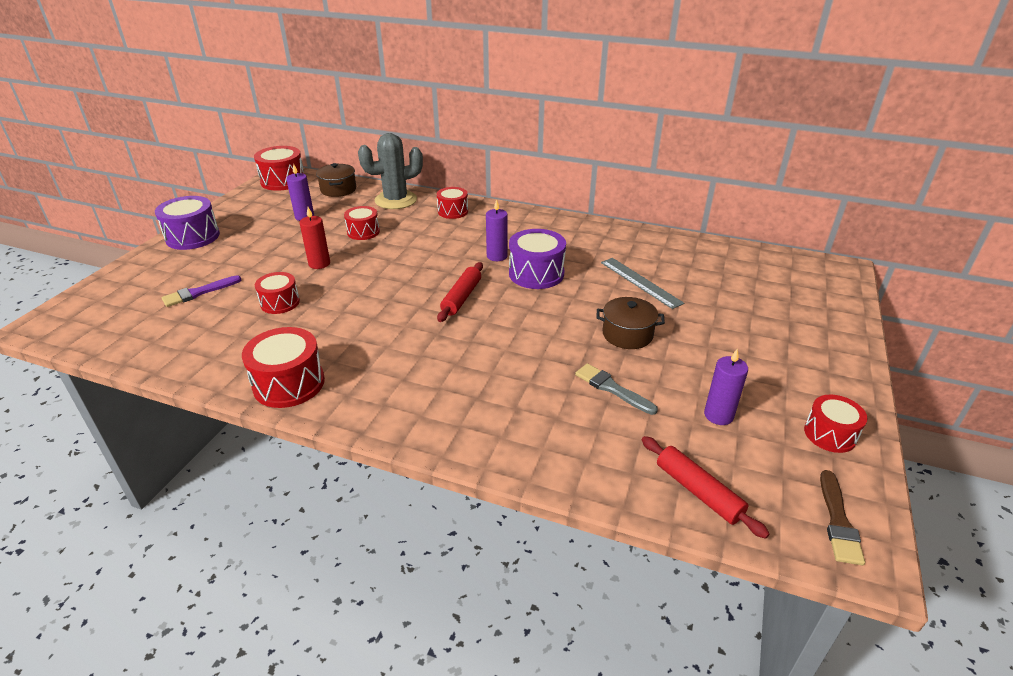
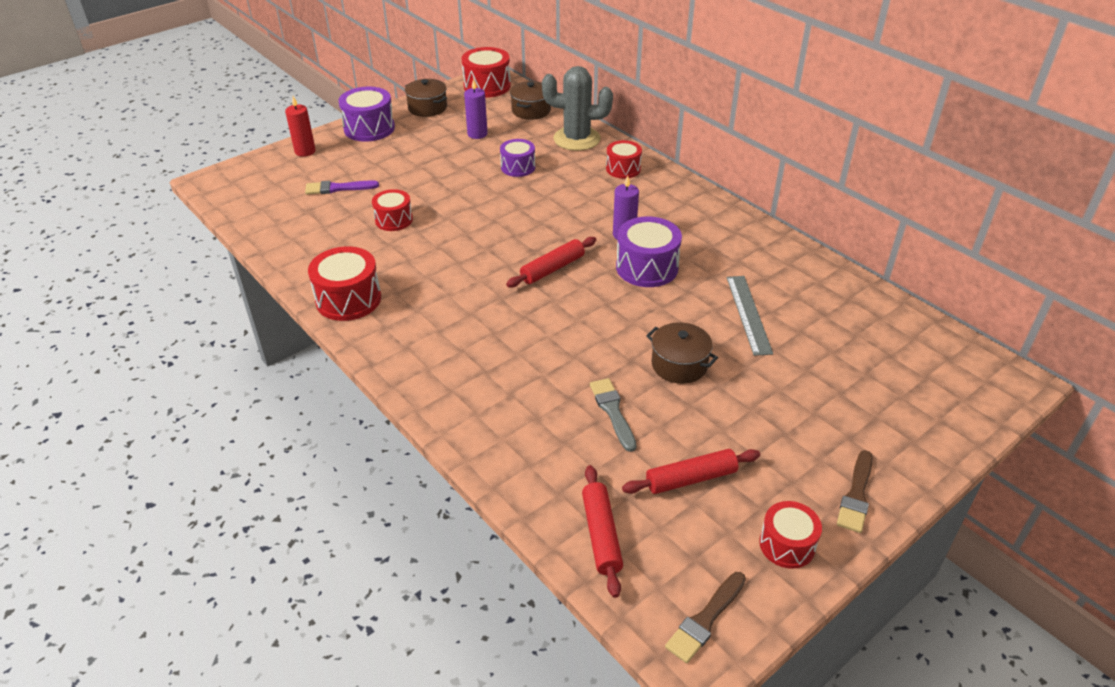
camera: 30 degrees right, 5 degrees up
red candle [300,207,330,269] -> red candle moved to [285,96,316,157]
red drum [344,206,380,240] -> purple drum [500,139,535,177]
purple candle [704,348,748,425] -> red rolling pin [622,449,760,494]
none -> brown pot [405,79,447,117]
none -> brown brush [837,450,873,533]

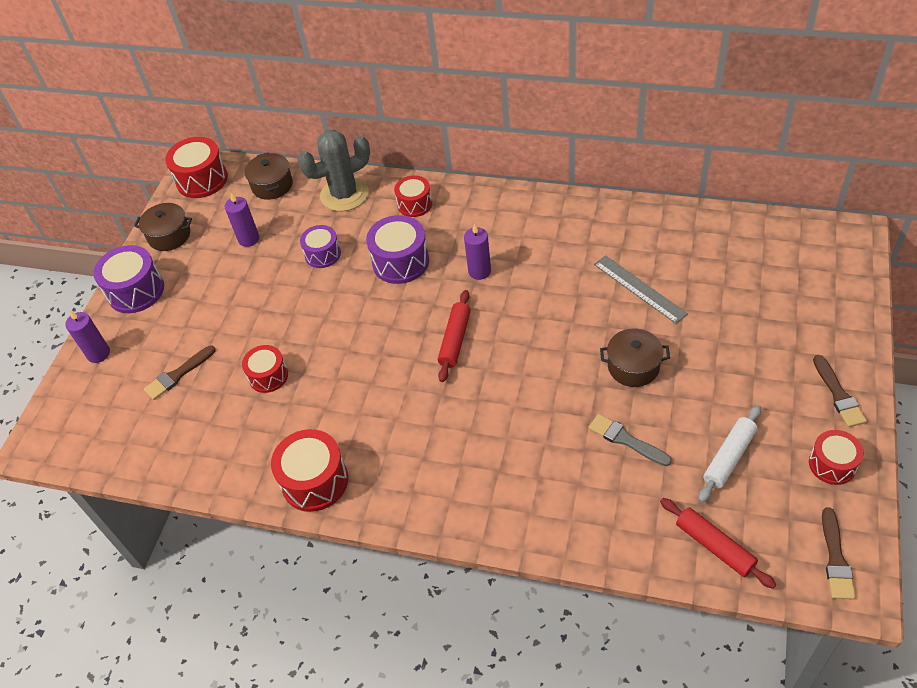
camera: 30 degrees left, 10 degrees up
red candle [285,96,316,157] -> purple candle [65,310,110,363]
purple brush [305,180,379,194] -> brown brush [144,345,216,400]
purple drum [616,217,682,287] -> purple drum moved to [366,215,429,284]
red rolling pin [622,449,760,494] -> white rolling pin [699,405,761,503]

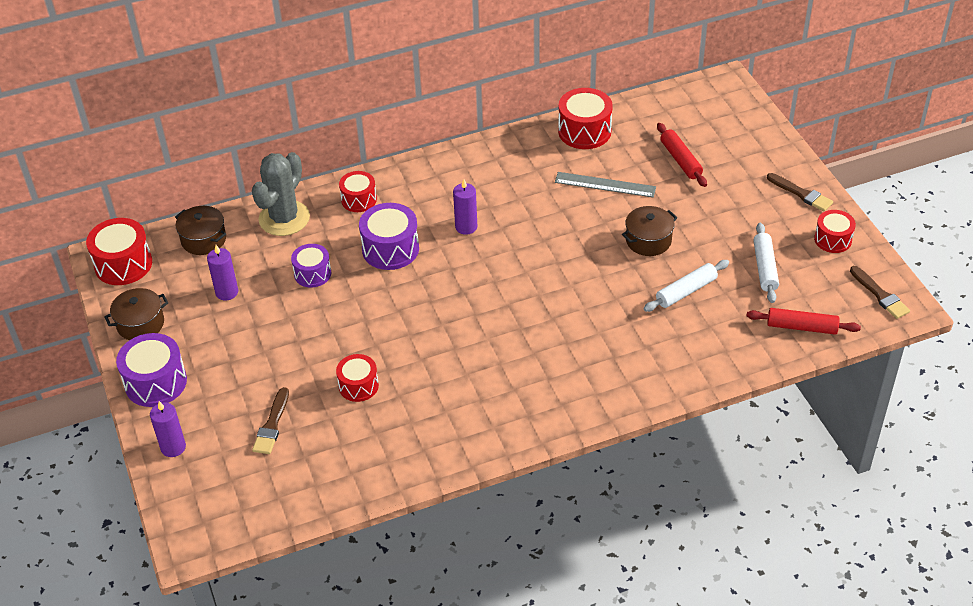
camera: 40 degrees left, 5 degrees down
red drum [271,429,348,512] -> red drum moved to [558,88,613,149]
red rolling pin [438,290,471,382] -> red rolling pin moved to [657,123,707,187]
grey brush [588,414,672,466] -> white rolling pin [643,260,729,312]

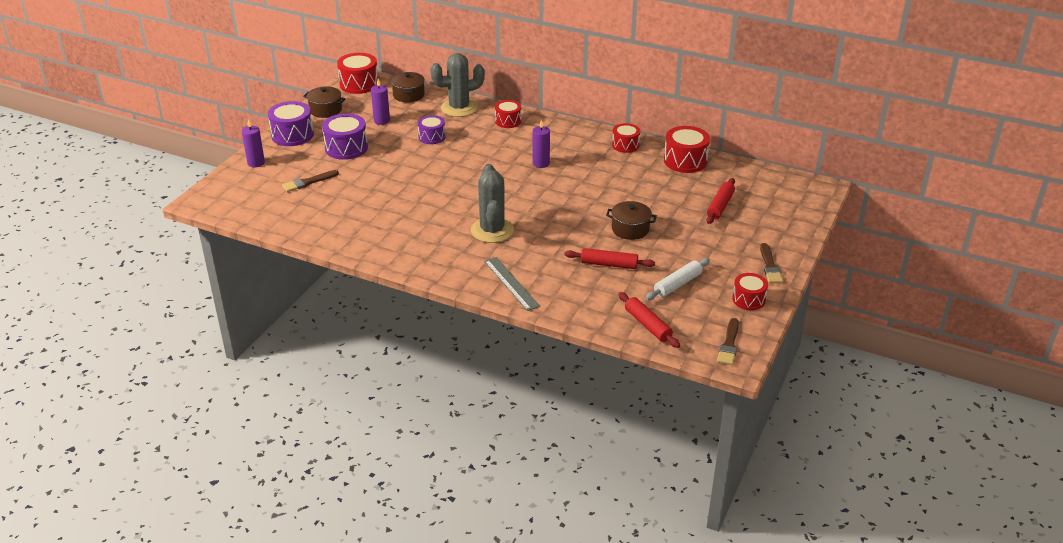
camera: 45 degrees right, 10 degrees down
red drum [336,354,379,402] -> red drum moved to [612,123,640,153]
purple drum [359,203,419,270] -> purple drum moved to [322,113,368,160]
grey ruler [555,172,656,197] -> grey ruler moved to [484,257,540,311]
white rolling pin [643,260,729,312] -> red rolling pin [564,248,655,269]
none -> grey cactus [471,164,514,243]

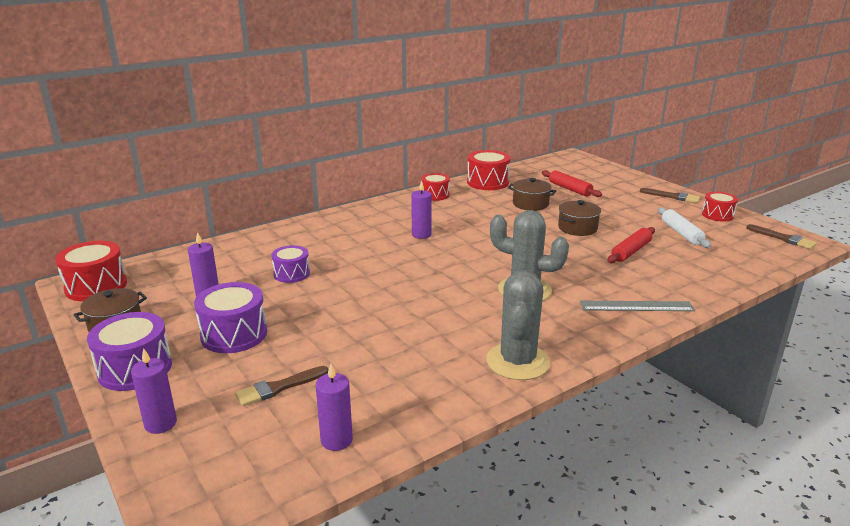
camera: 60 degrees left, 10 degrees down
brown brush [282,170,339,192] -> brown brush turned 60 degrees clockwise [235,366,329,406]
brown pot [391,72,425,102] -> brown pot moved to [508,178,556,211]
grey cactus [430,53,485,117] -> grey cactus moved to [486,270,550,380]
red drum [495,100,522,128] -> none
red rolling pin [618,292,680,348] -> none
none -> purple candle [316,364,353,451]

